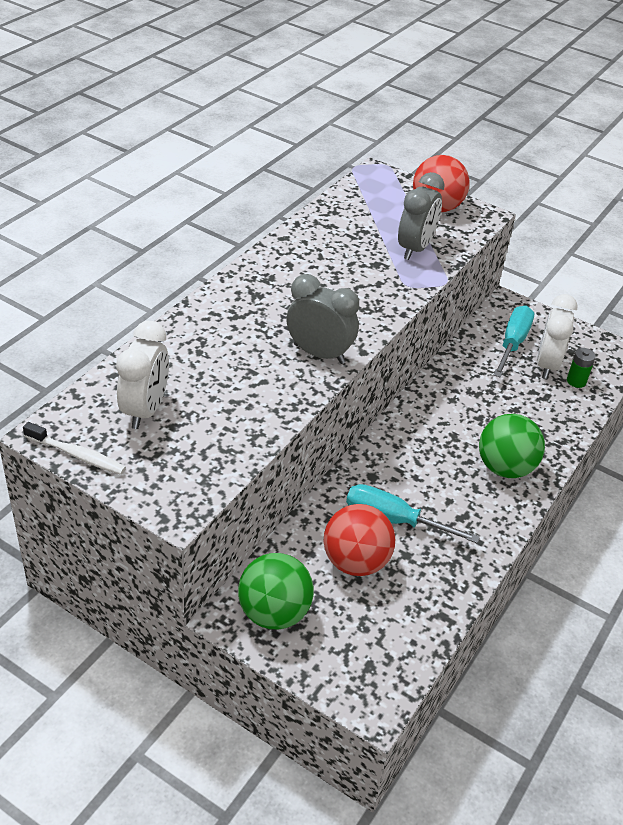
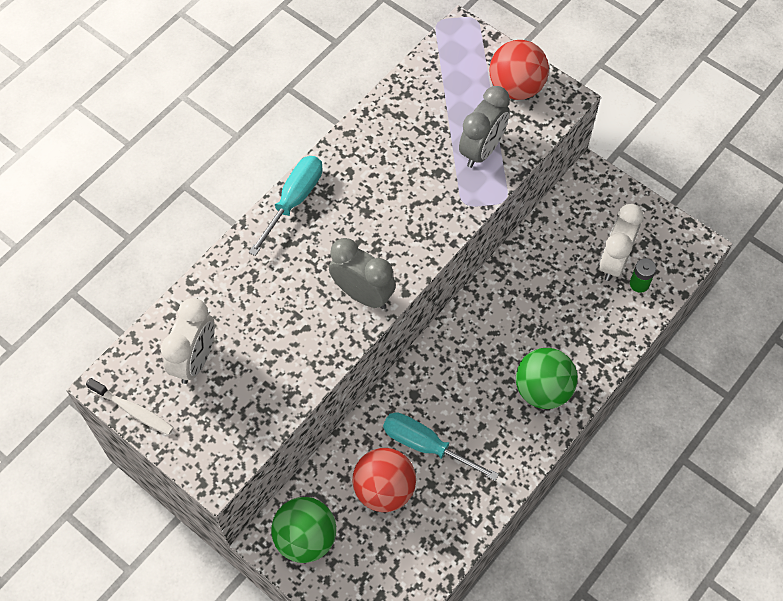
camera: 10 degrees right, 20 degrees up
turquoise screwdriver [493,306,534,378] -> turquoise screwdriver moved to [248,156,323,256]

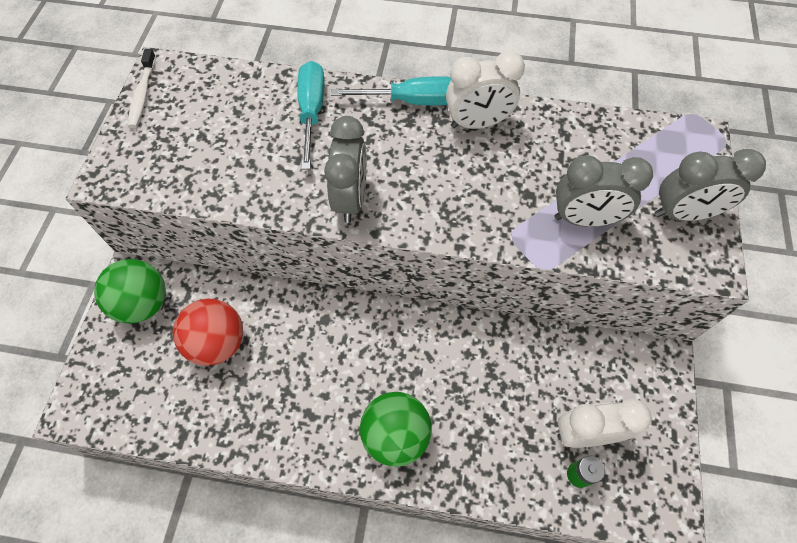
camera: 60 degrees right, 0 degrees up
white clock [161,298,215,384] -> white clock moved to [446,51,525,129]
turquoise screwdriver [383,412,499,481] -> turquoise screwdriver moved to [297,61,325,169]
red ball [489,40,549,100] -> grey clock [655,149,766,221]

